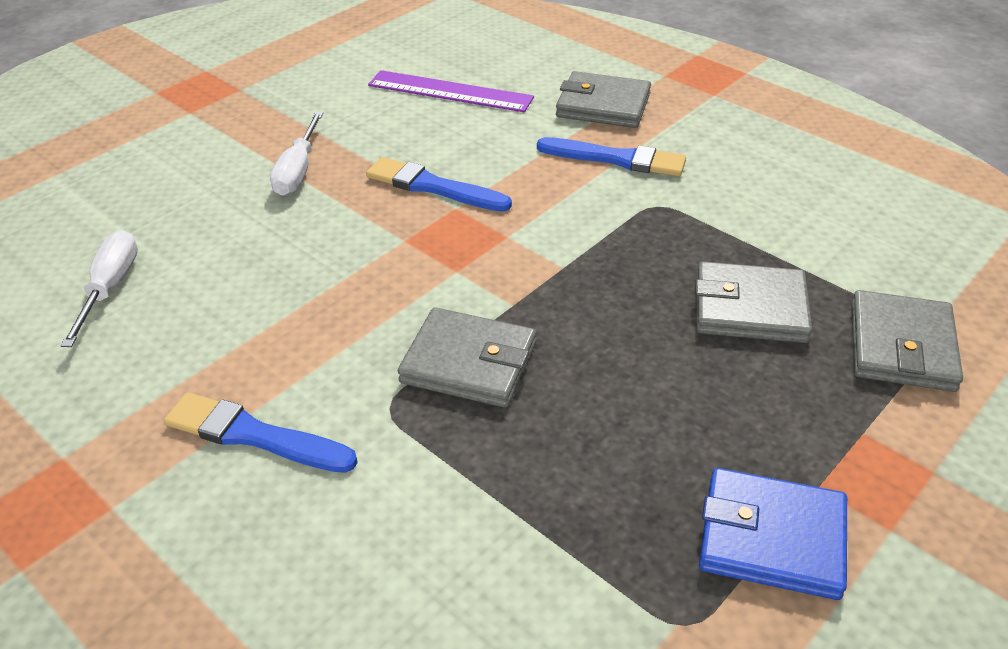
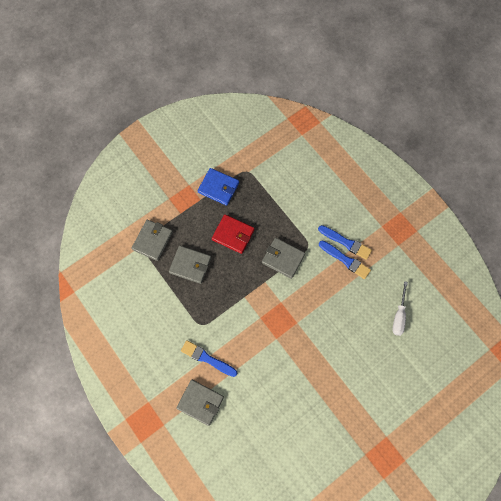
camera: 170 degrees left, 30 degrees up
white screwdriver [270,112,323,196] -> none
blue brush [366,157,512,212] -> blue brush moved to [319,240,371,279]
purple ruler [368,70,534,112] -> none
none -> red wallet [212,214,254,254]

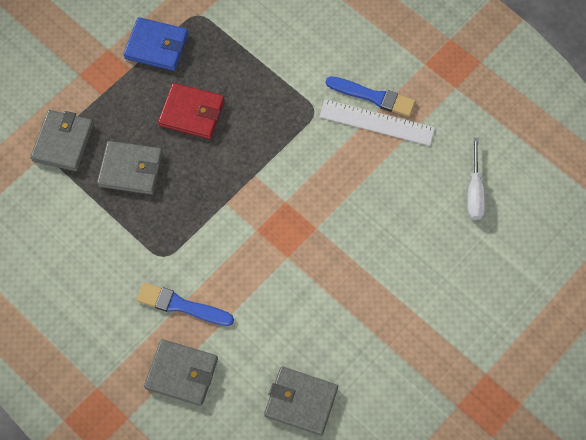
camera: 10 degrees left, 5 degrees down
grey wallet [262,238,305,279] -> grey wallet moved to [264,367,338,436]
blue brush [319,240,371,279] -> white ruler [319,99,435,146]

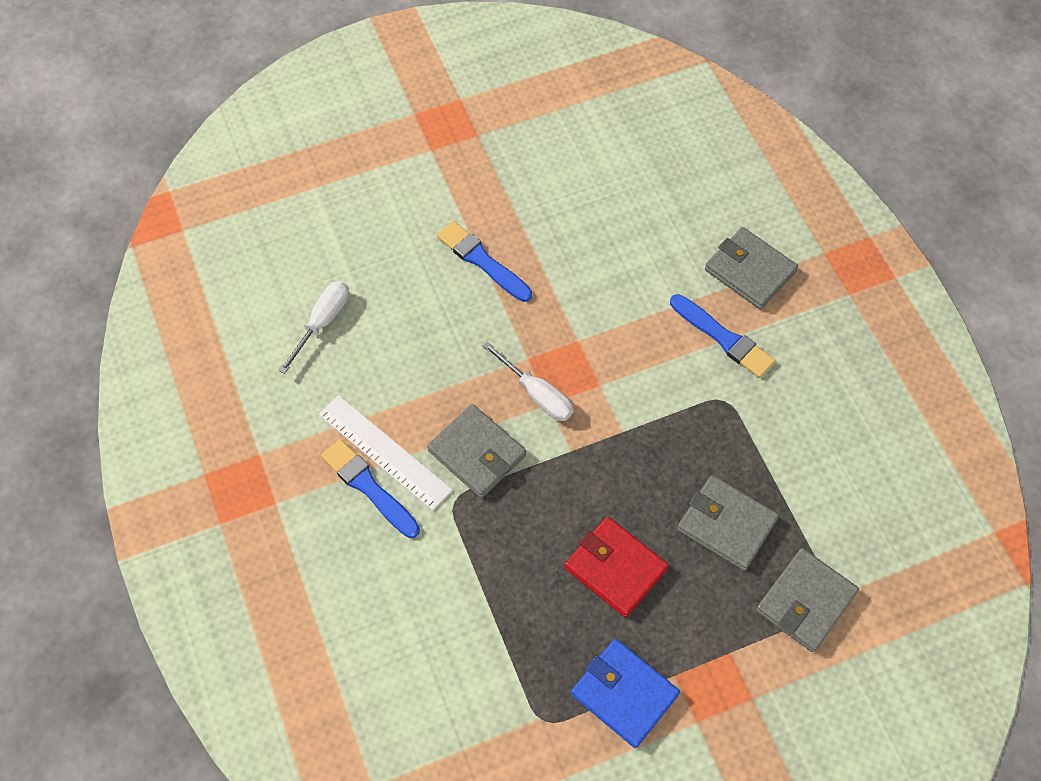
camera: 155 degrees left, 5 degrees down
grey wallet [264,367,338,436] -> grey wallet moved to [427,404,526,498]
none -> blue brush [437,221,532,302]
none -> white screwdriver [482,341,574,421]

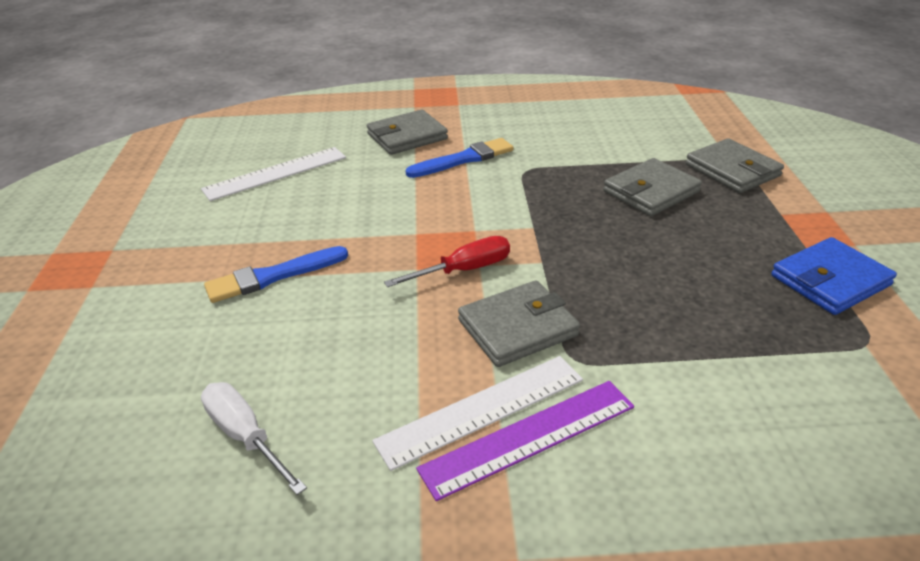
camera: 70 degrees left, 25 degrees down
blue brush [321,439,420,538] -> purple ruler [416,381,634,501]
white screwdriver [482,341,574,421] -> red screwdriver [384,236,510,287]
red wallet [565,517,669,617] -> none
none -> white ruler [201,147,346,201]

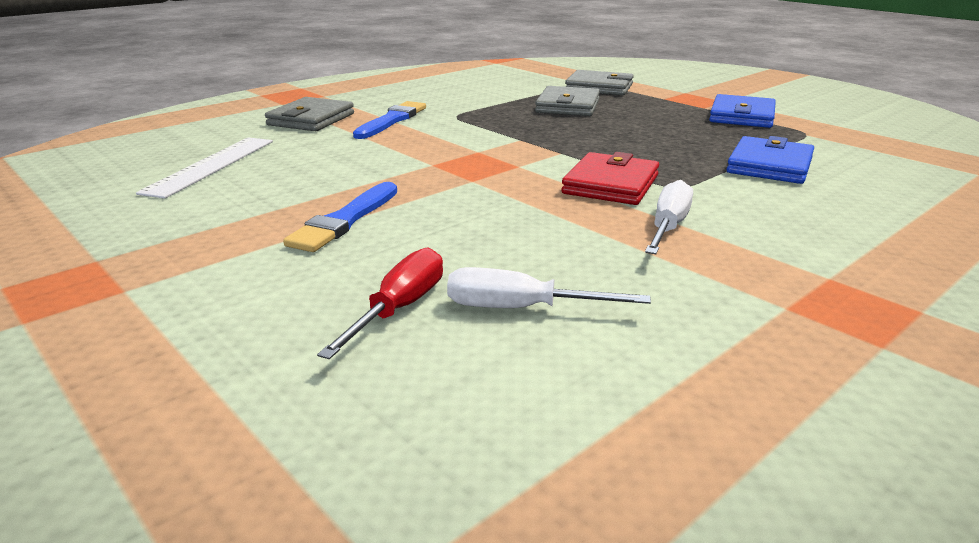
camera: 40 degrees left, 10 degrees down
white ruler [372,356,583,471] -> white screwdriver [645,180,693,254]
red screwdriver [384,236,510,287] -> red screwdriver moved to [317,247,443,359]
purple ruler [416,381,634,501] -> none
grey wallet [458,280,580,367] -> red wallet [561,152,659,205]
none -> blue wallet [726,136,814,184]

